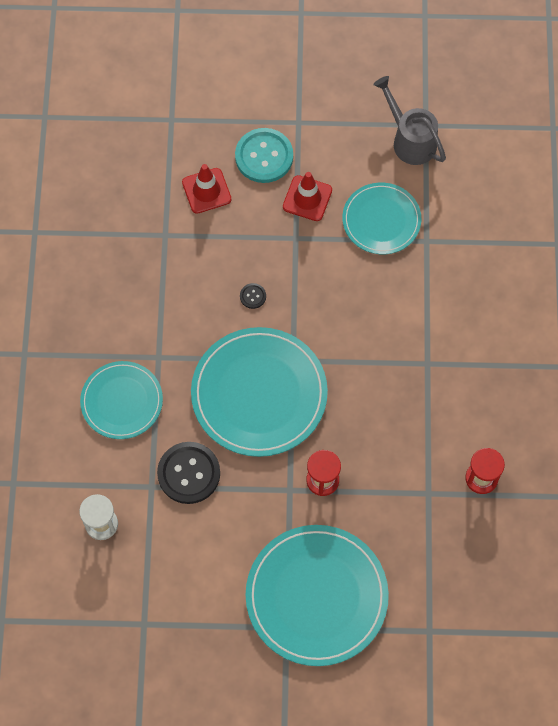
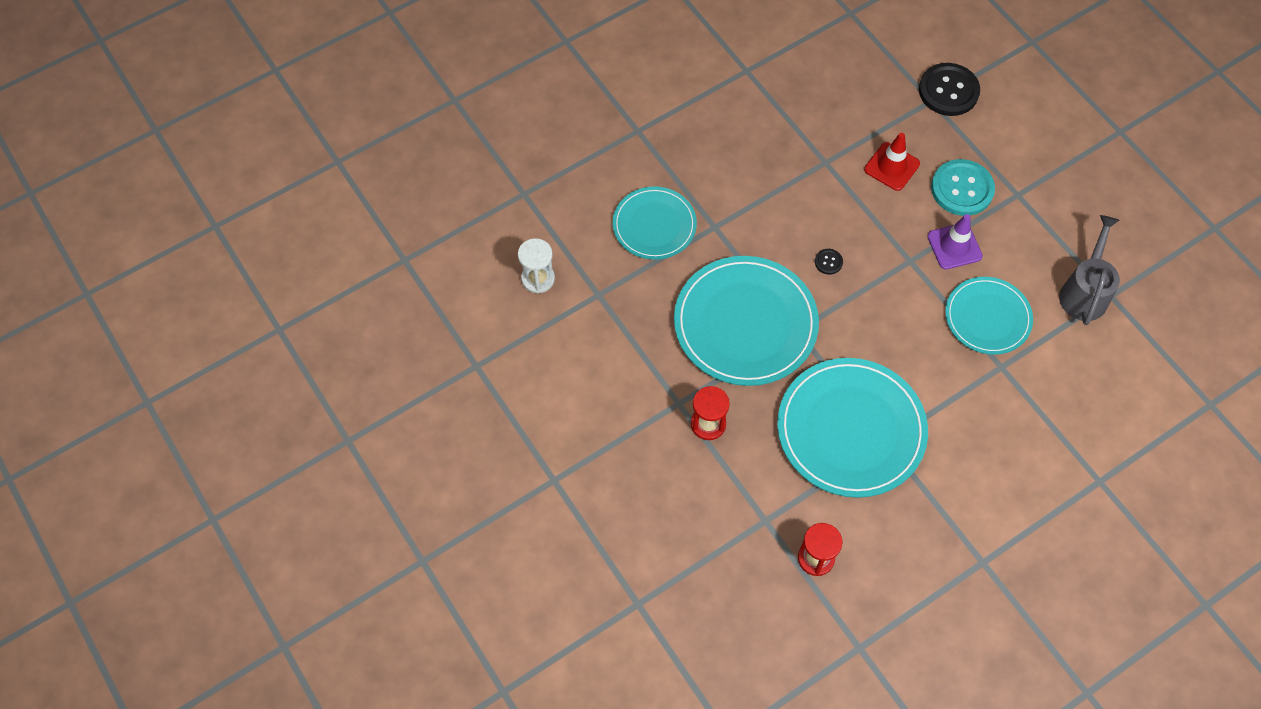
camera: 55 degrees right, 5 degrees down
black button [157,442,220,504] -> black button moved to [919,63,980,116]
turquoise plate [246,525,389,666] -> turquoise plate moved to [777,358,928,498]
red traffic cone [283,172,332,221] -> purple traffic cone [927,214,983,270]

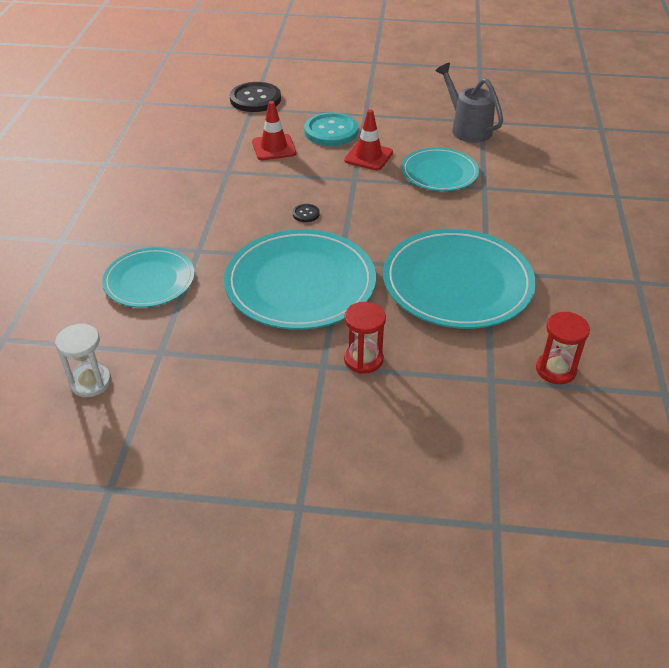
camera: 50 degrees left, 20 degrees down
purple traffic cone [927,214,983,270] -> red traffic cone [344,109,393,170]

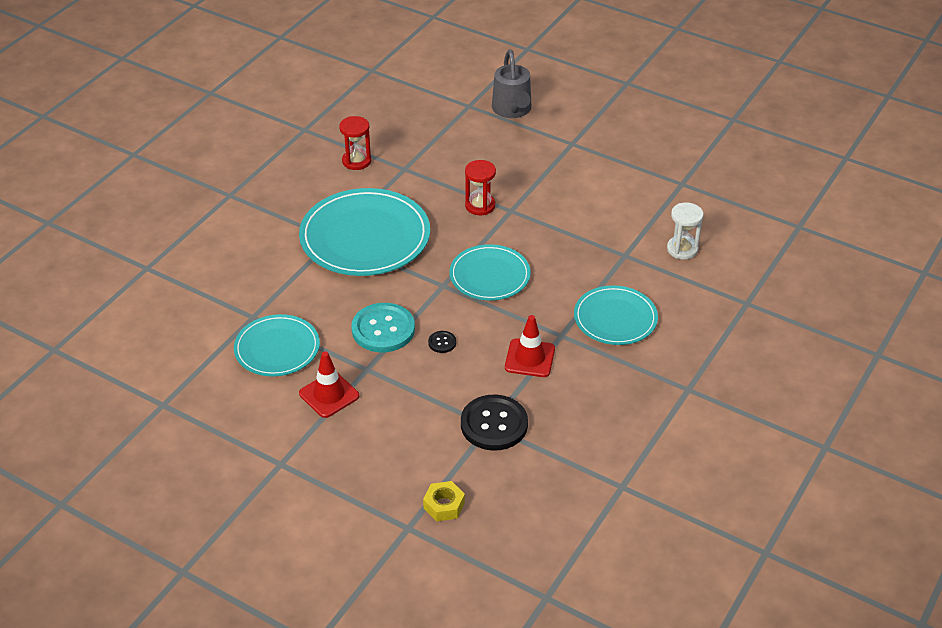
camera: 155 degrees left, 0 degrees up
turquoise plate [224,229,376,330] -> turquoise plate [449,244,531,300], size x0.60
black button [230,82,281,112] -> black button moved to [461,395,528,451]
red traffic cone [252,101,296,160] -> red traffic cone moved to [505,315,555,377]
turquoise button [304,112,358,146] -> turquoise button moved to [351,303,415,352]
grey watering can [435,63,503,143] -> grey watering can moved to [492,50,531,118]
none -> yellow nut [423,481,465,521]

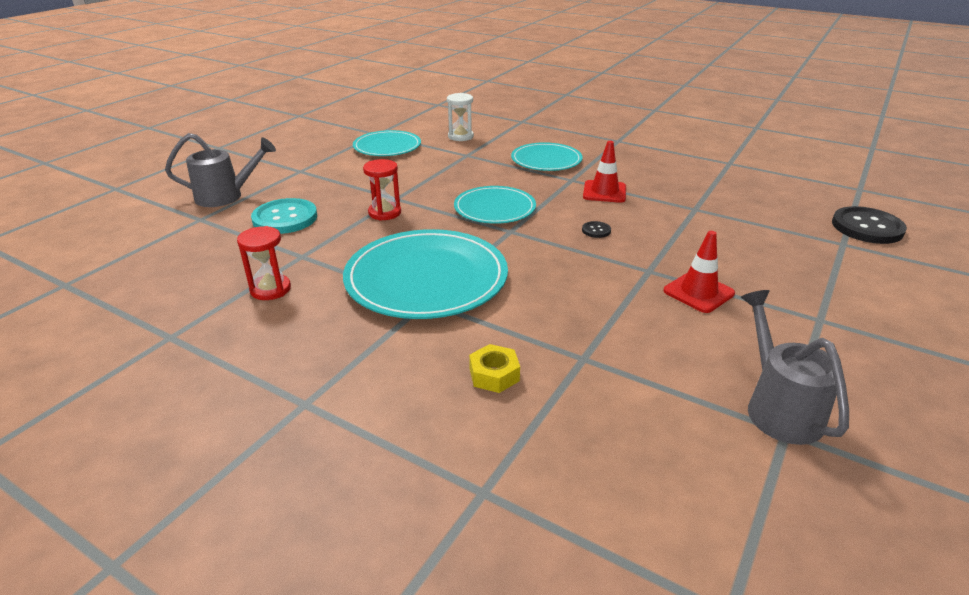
camera: 90 degrees left, 10 degrees down
turquoise plate [234,314,320,377] -> turquoise plate moved to [353,130,421,156]
turquoise button [351,303,415,352] -> turquoise button moved to [251,198,317,234]
yellow nut [423,481,465,521] -> yellow nut moved to [469,344,520,393]
black button [461,395,528,451] -> black button moved to [832,206,907,244]
none -> grey watering can [741,290,849,445]

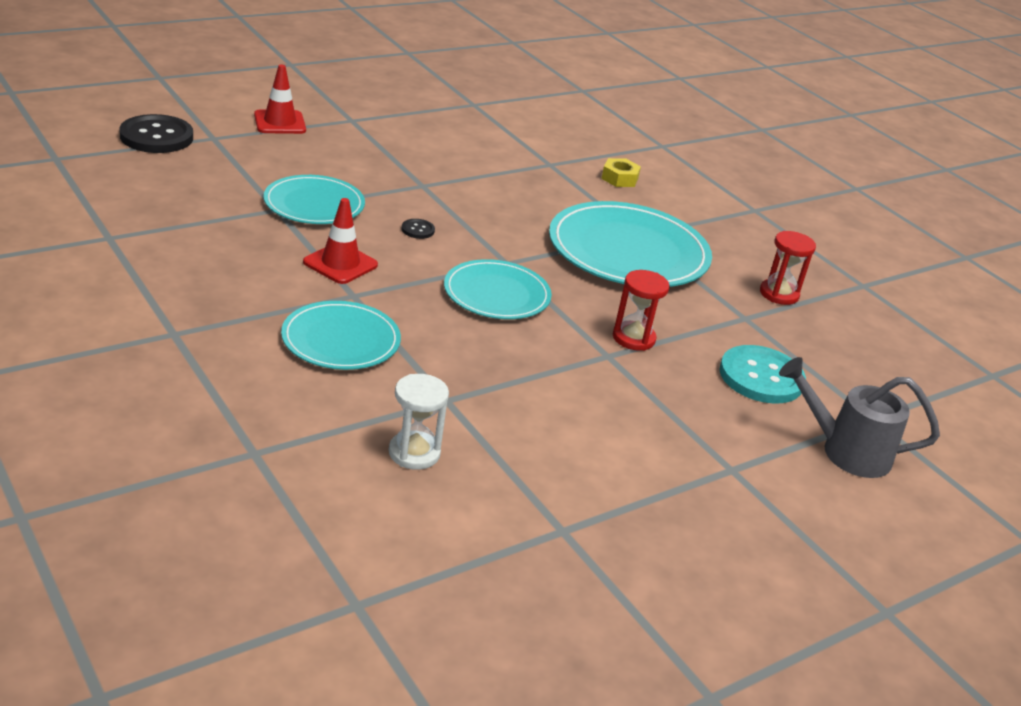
camera: 160 degrees left, 0 degrees up
turquoise plate [353,130,421,156] -> turquoise plate moved to [264,175,365,224]
red traffic cone [663,231,735,313] -> red traffic cone moved to [254,64,306,134]
grey watering can [741,290,849,445] -> none

